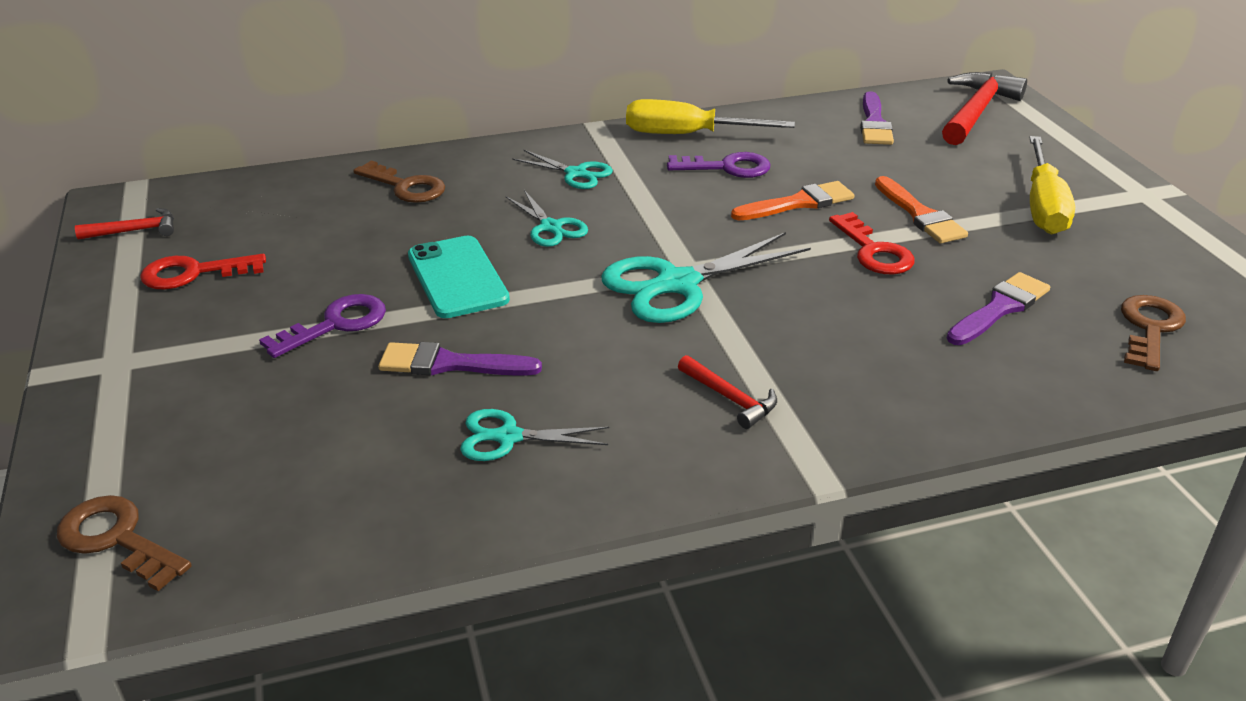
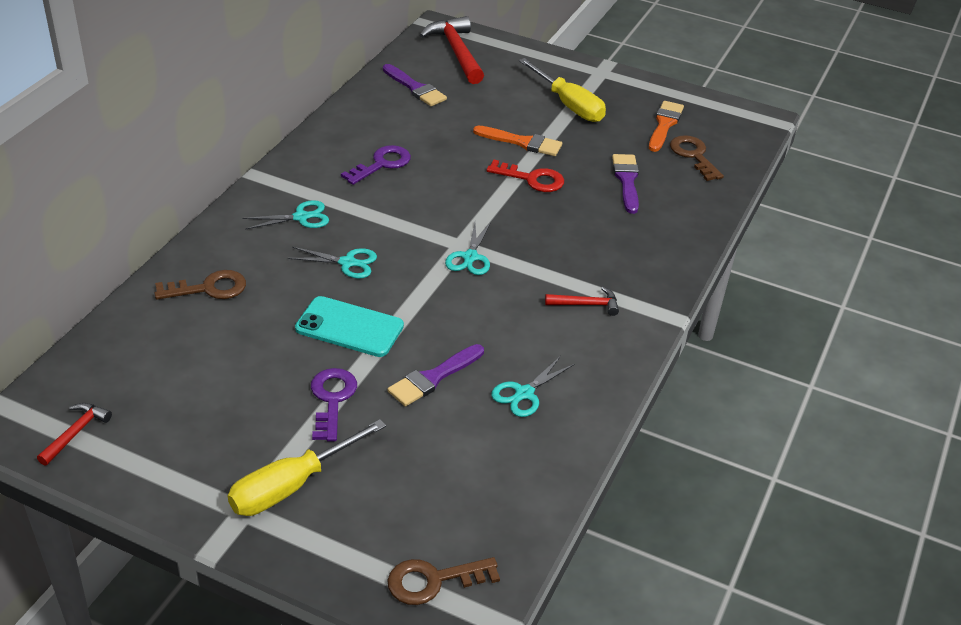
camera: 50 degrees left, 5 degrees up
red key [140,254,266,290] -> none
turquoise scissors [601,232,811,323] -> turquoise scissors [445,222,491,275], size x0.56
yellow screwdriver [626,99,795,134] -> yellow screwdriver moved to [228,419,386,516]
orange brush [731,181,854,220] -> orange brush moved to [649,101,684,152]

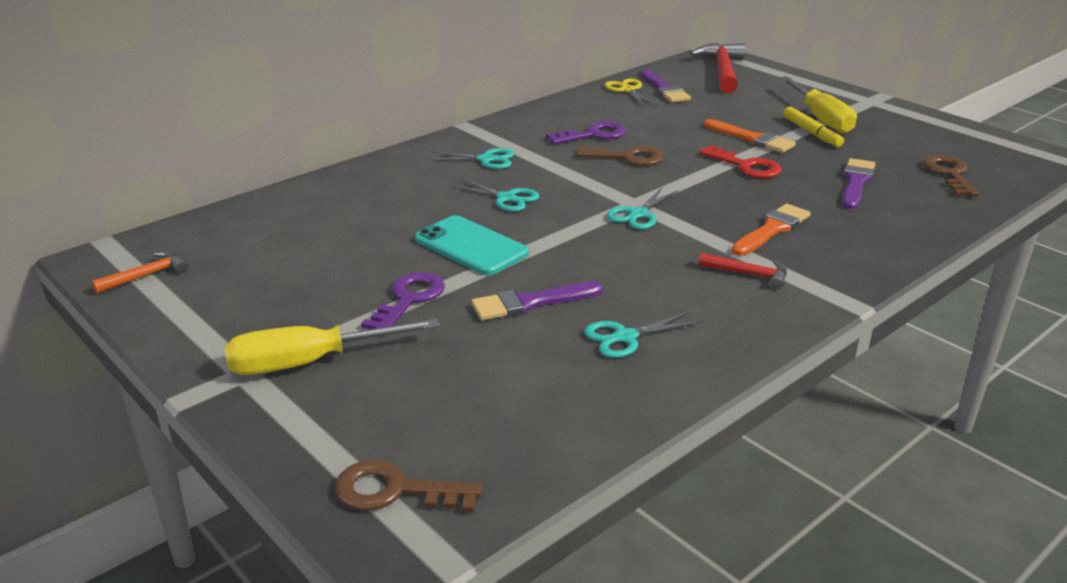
camera: 25 degrees right, 10 degrees down
red hammer [37,403,112,466] -> orange hammer [91,251,188,294]
brown key [154,270,246,300] -> brown key moved to [576,145,664,166]
orange brush [649,101,684,152] -> orange brush moved to [732,204,811,256]
none -> yellow scissors [604,79,658,107]
none -> yellow marker [783,107,844,147]

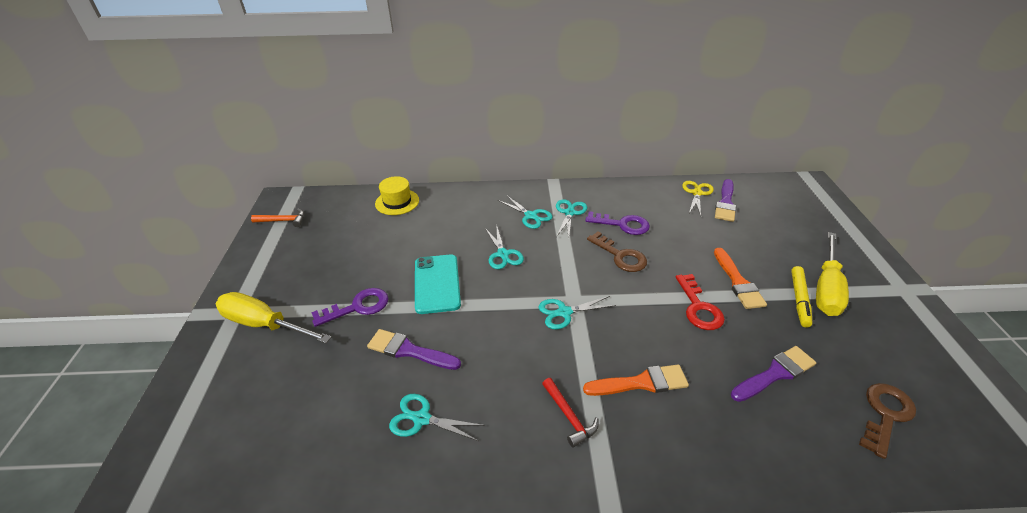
camera: 40 degrees right, 10 degrees up
brown key [335,459,482,513] -> none
red hammer [690,43,746,93] -> none
none -> yellow hat [375,176,419,215]
none -> turquoise scissors [556,199,587,238]

